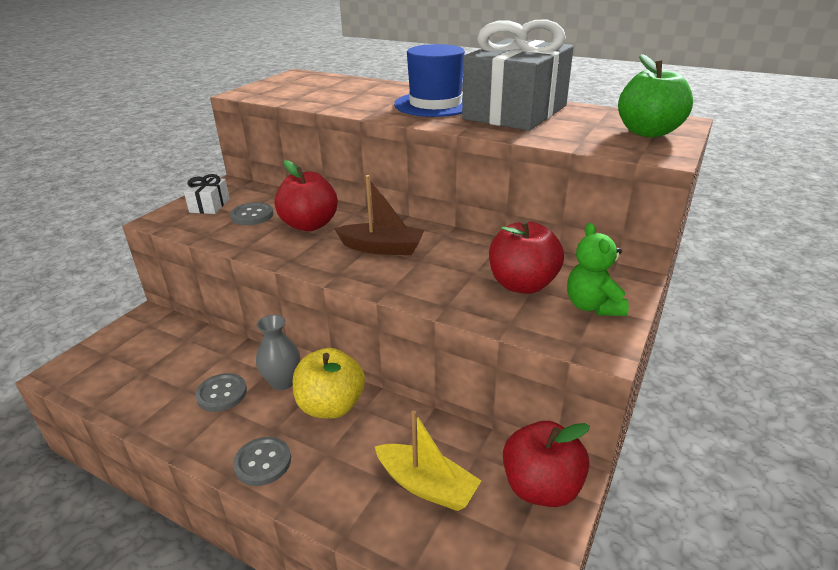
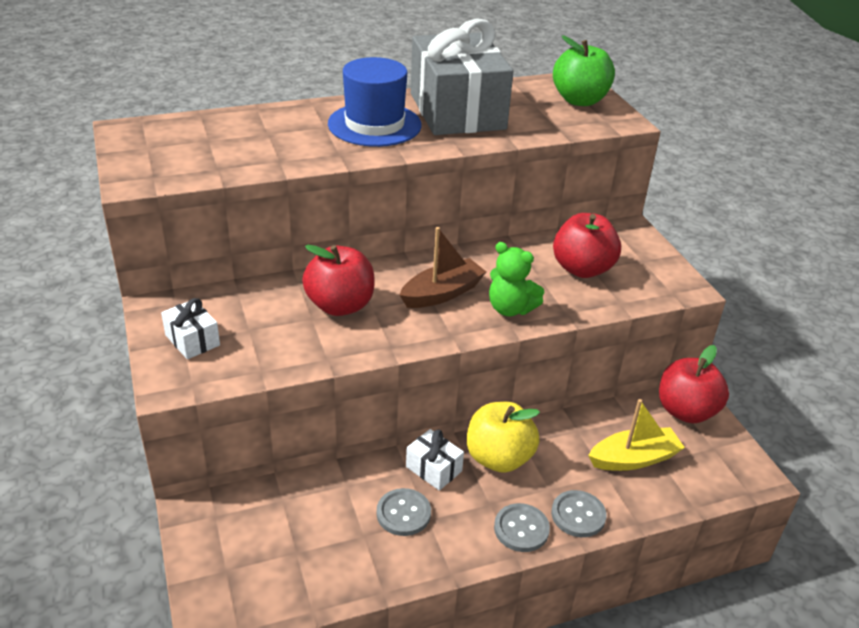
camera: 50 degrees left, 5 degrees up
grey button [230,202,274,225] -> grey button moved to [551,490,606,537]
grey vase [256,315,300,390] -> white gift [406,429,464,491]
green teddy bear [567,223,629,316] -> green teddy bear moved to [489,242,544,317]

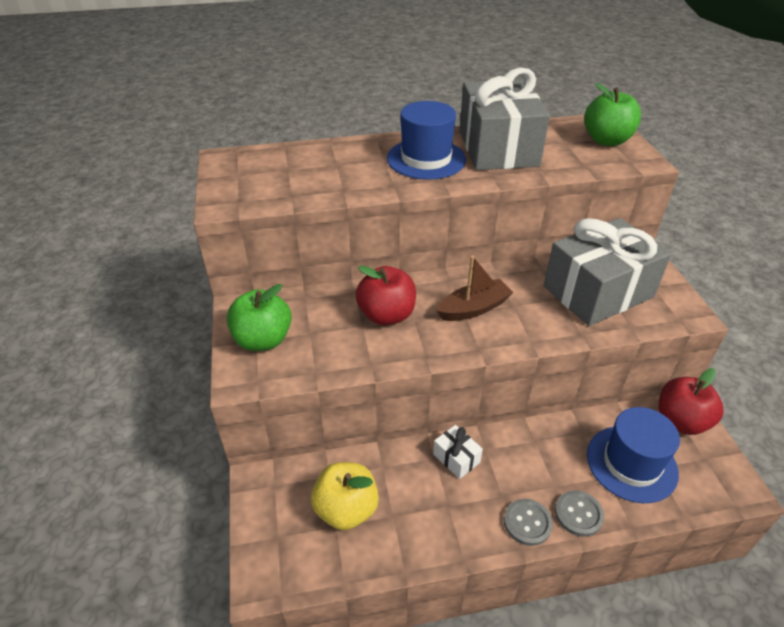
camera: 10 degrees right, 5 degrees up
white gift [161,298,220,359] -> green apple [227,284,292,351]
grey button [377,488,431,536] -> none
yellow apple [467,402,540,473] -> yellow apple moved to [311,462,379,530]
green teddy bear [489,242,544,317] -> none
red apple [553,213,621,278] -> grey gift [544,218,671,326]
yellow boat [588,399,685,471] -> blue hat [587,407,680,503]

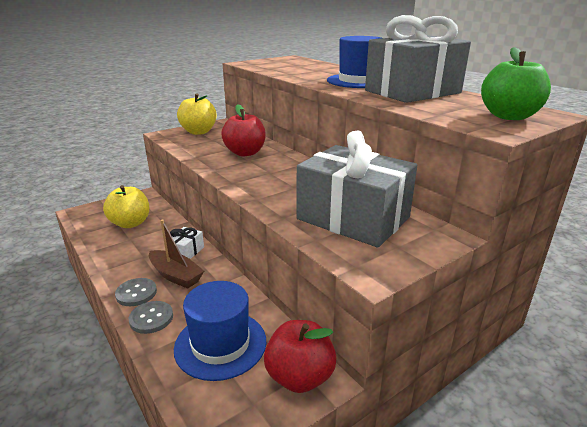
camera: 65 degrees right, 15 degrees down
green apple [227,284,292,351] -> yellow apple [177,93,217,135]
brown boat [437,255,513,321] -> brown boat moved to [149,219,204,289]

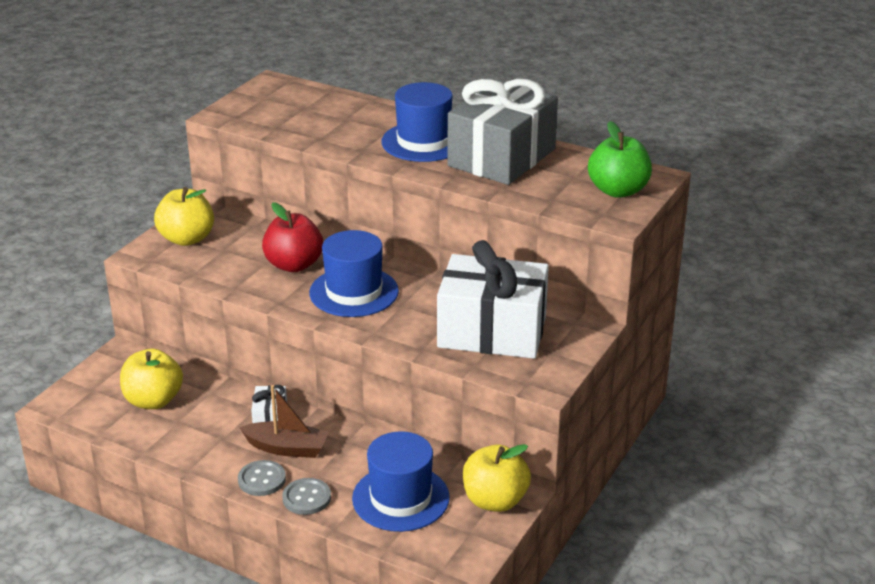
camera: 25 degrees left, 5 degrees up
red apple [264,320,336,393] -> yellow apple [463,444,531,512]
grey gift [296,130,417,247] -> white gift [437,240,549,359]
none -> blue hat [309,230,399,317]

